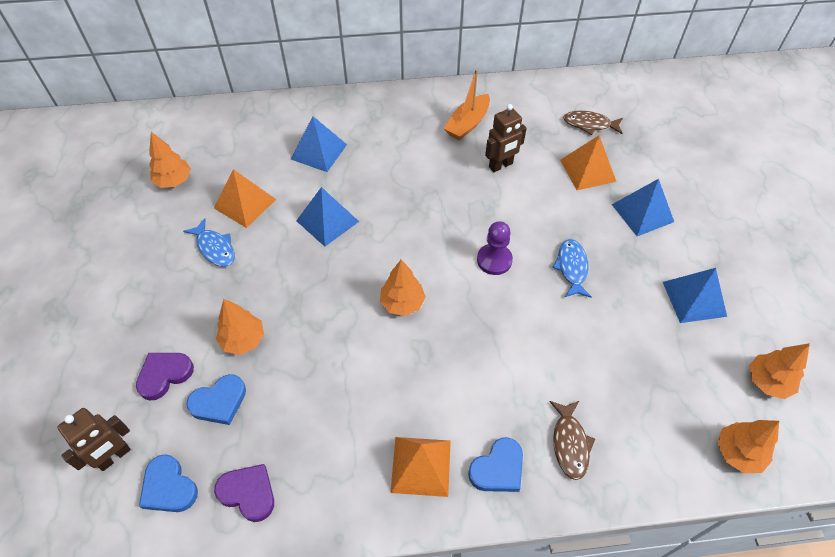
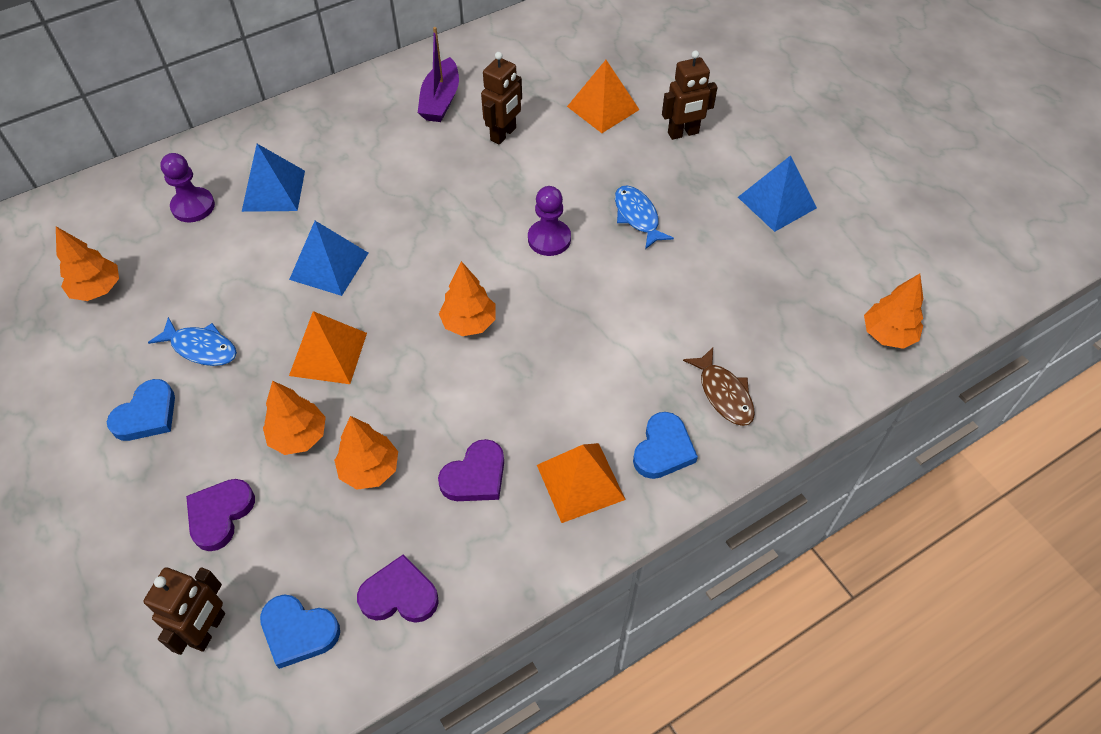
camera: 25 degrees left, 0 degrees up
blue heart [186,374,246,425] -> blue heart moved to [107,379,175,441]
orange pyramid [214,169,276,228] -> orange pyramid moved to [289,311,367,384]
orange boat [443,69,490,141] -> purple boat [418,27,459,122]
brown fish [563,111,623,135] -> none
blue pyramid [612,179,674,236] -> brown robot [662,50,718,140]
orange tree [749,343,810,399] -> orange tree moved to [334,416,398,490]
none -> purple pawn [160,153,215,222]
none -> purple heart [438,439,504,501]

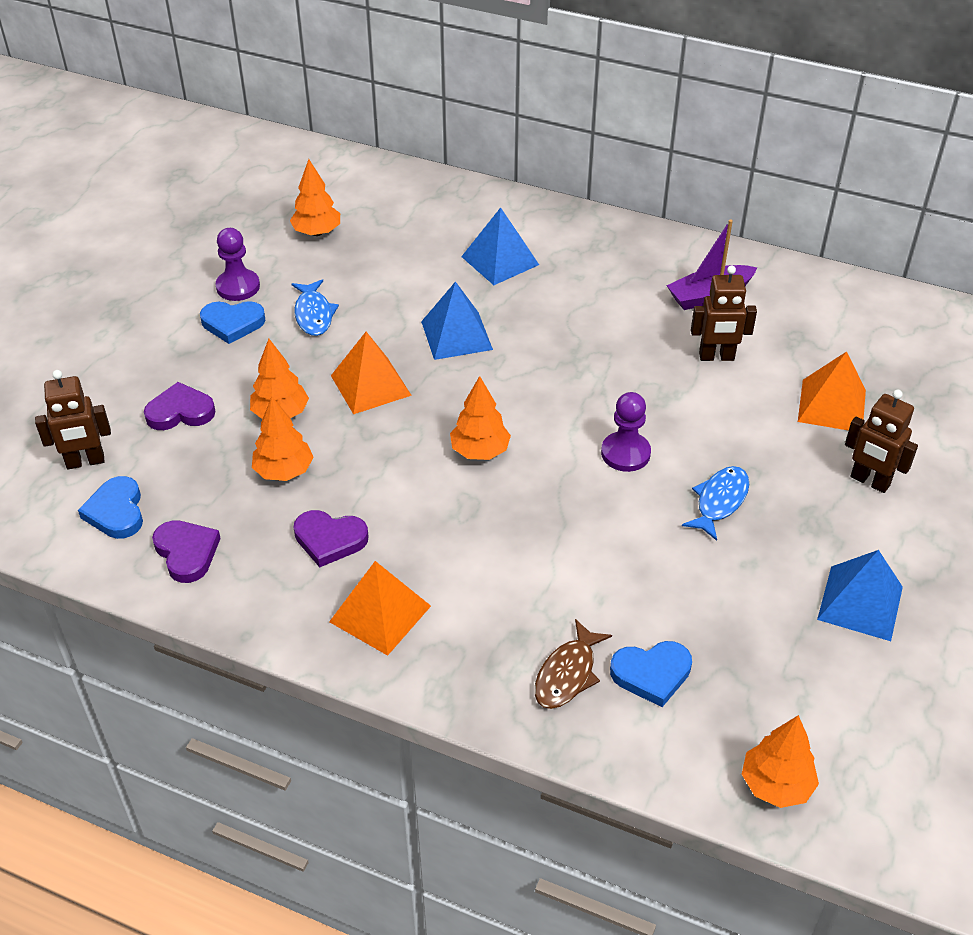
camera: 55 degrees right, 10 degrees down
purple pawn [160,153,215,222] -> purple pawn moved to [216,228,260,301]
blue heart [633,412,698,479] -> blue heart moved to [610,641,692,707]

